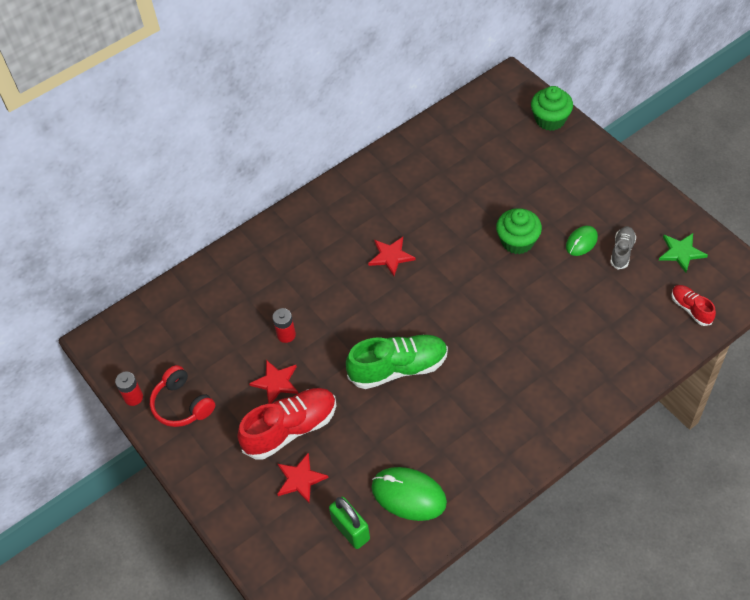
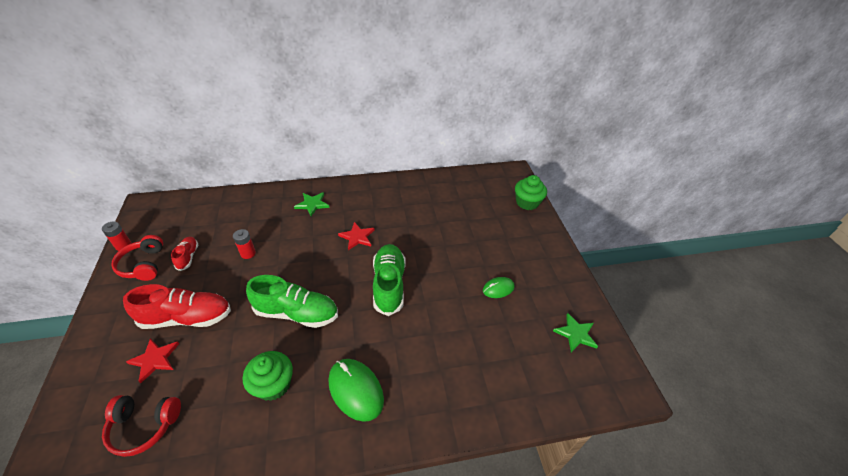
camera: 20 degrees right, 10 degrees down
red star [249,360,298,404] -> none
green padlock [329,497,370,549] -> red headphones [102,395,181,457]
green mouse [372,467,447,521] -> green mouse moved to [328,359,384,422]
green cupcake [496,208,542,254] -> green cupcake moved to [243,351,293,401]
grey shoe [610,226,636,269] -> none
red shoe [671,285,716,326] -> red shoe moved to [171,237,198,271]
none -> green star [294,192,330,216]
none -> green shoe [373,244,405,316]

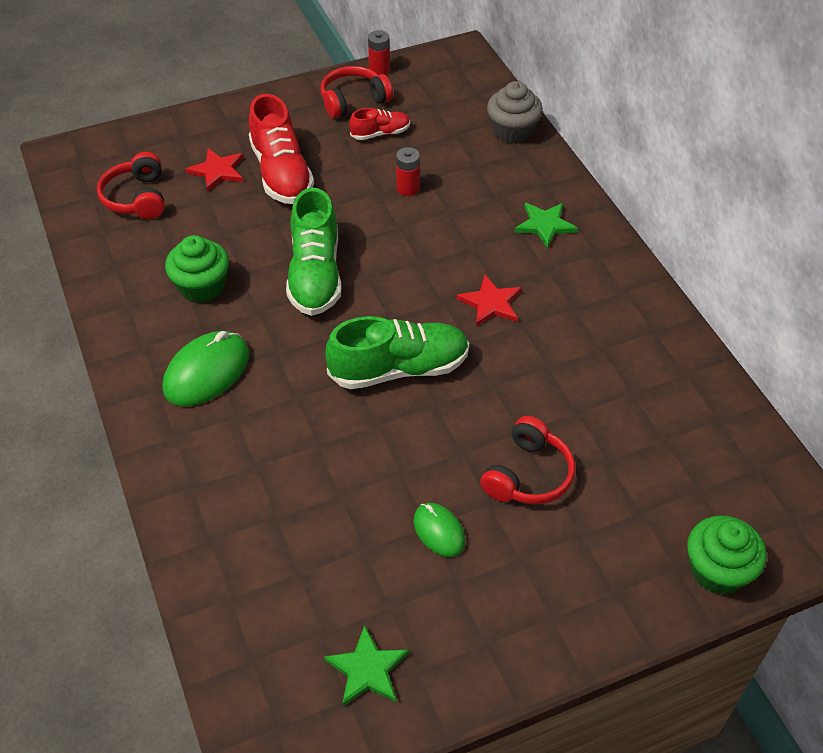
camera: 80 degrees right, 5 degrees up
none -> red headphones [480,416,575,504]
none -> grey cupcake [487,81,543,144]

